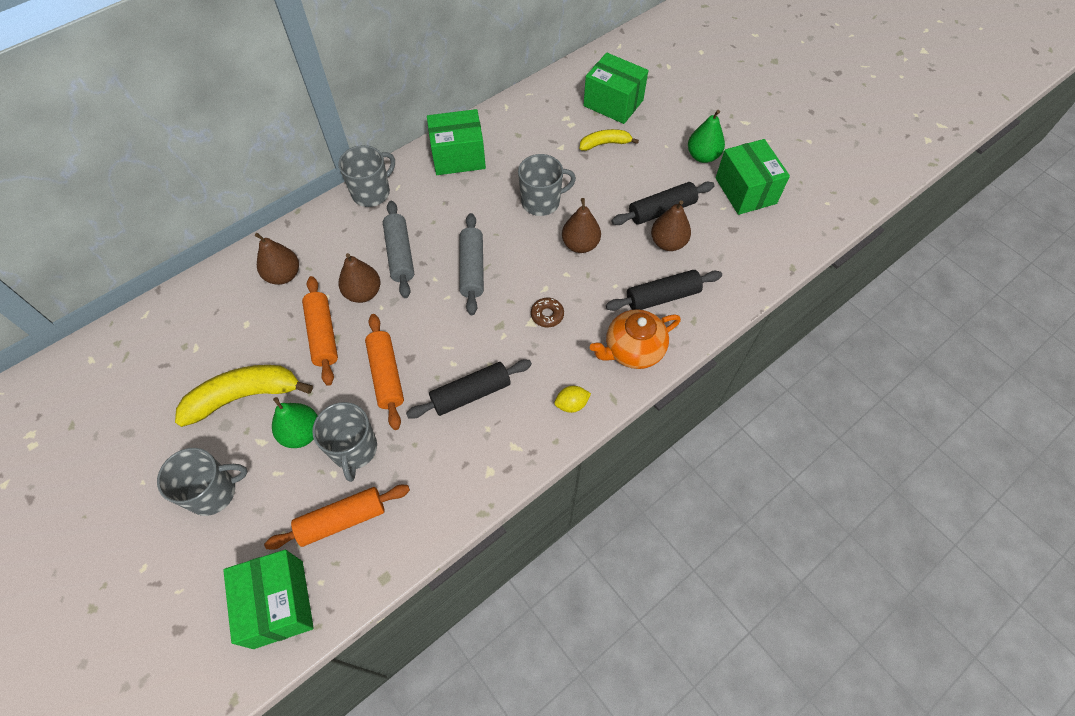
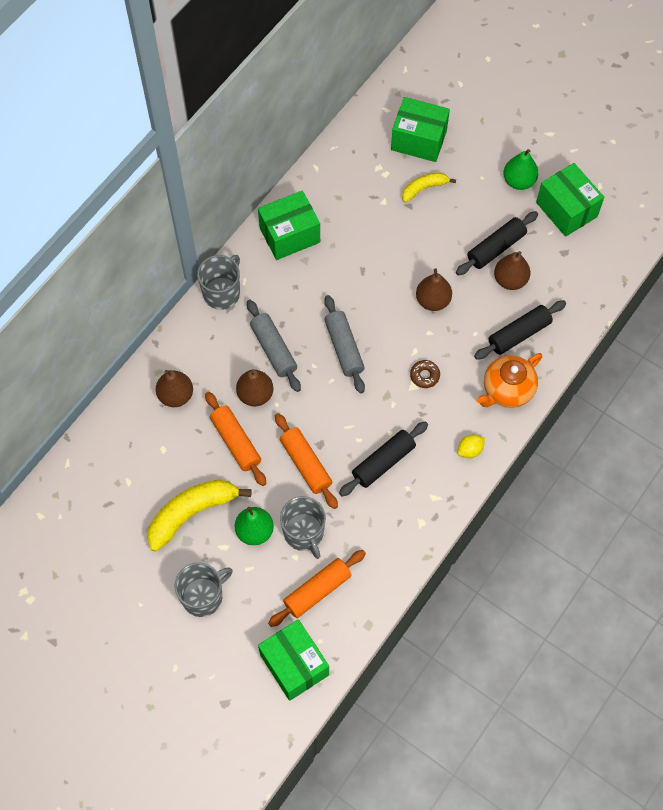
camera: 15 degrees left, 5 degrees up
grey mug [518,154,576,216] -> none

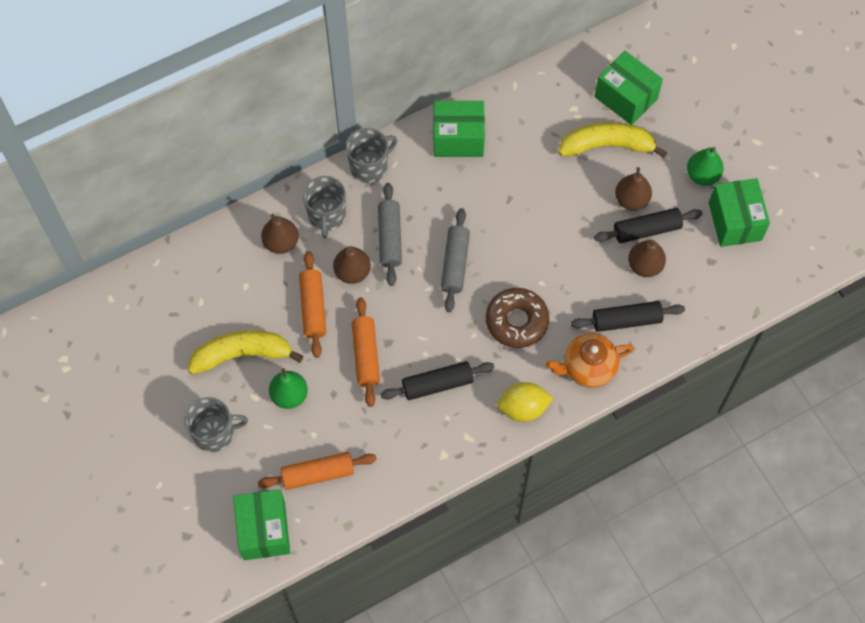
camera: 25 degrees right, 0 degrees up
grey mug [280,496,326,559] -> grey mug moved to [303,176,346,238]
yellow banana [402,173,456,203] -> yellow banana [558,122,667,158], size x1.77
brown donut [410,360,440,388] -> brown donut [486,288,549,348], size x2.07
brown pear [416,268,452,311] -> brown pear moved to [615,167,652,211]
yellow lemon [457,435,485,458] -> yellow lemon [497,382,554,422], size x1.69

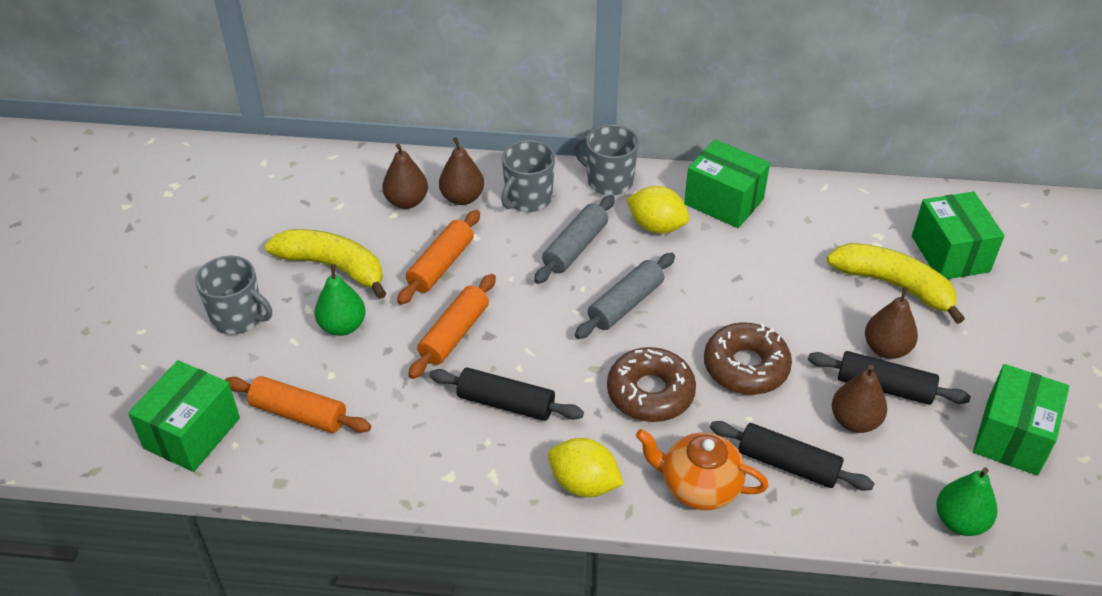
camera: 35 degrees right, 20 degrees down
brown pear [333,246,371,284] -> brown pear moved to [382,144,428,209]
grey mug [346,128,397,183] -> grey mug turned 150 degrees counterclockwise [574,124,639,196]
green pear [687,147,724,186] -> green pear moved to [936,468,997,536]
none -> yellow lemon [626,186,690,234]
none -> brown donut [704,322,792,395]

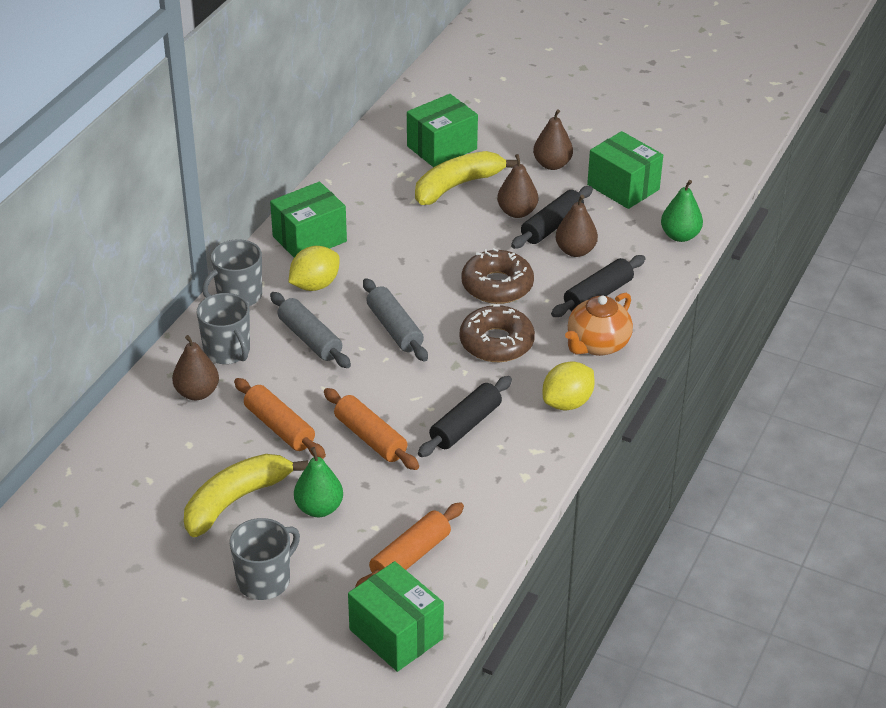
camera: 70 degrees left, 5 degrees down
brown pear [382,144,428,209] -> brown pear moved to [533,109,573,170]
green box [912,192,1005,279] -> green box turned 45 degrees counterclockwise [407,94,478,167]

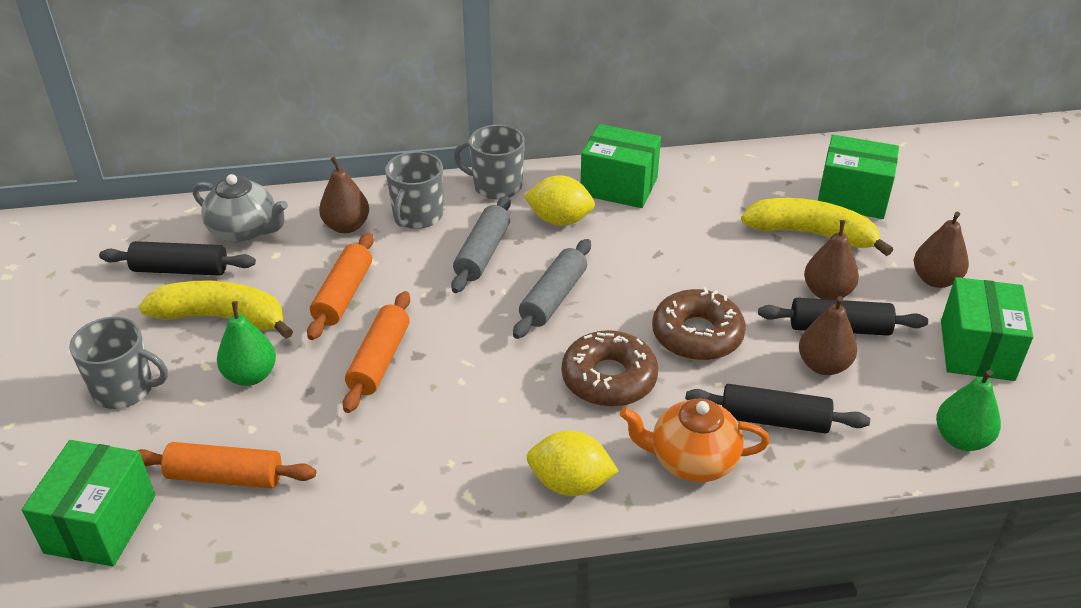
camera: 55 degrees right, 0 degrees up
black rolling pin [418,376,512,457] -> black rolling pin moved to [99,241,256,276]
none -> grey teapot [193,174,288,243]

